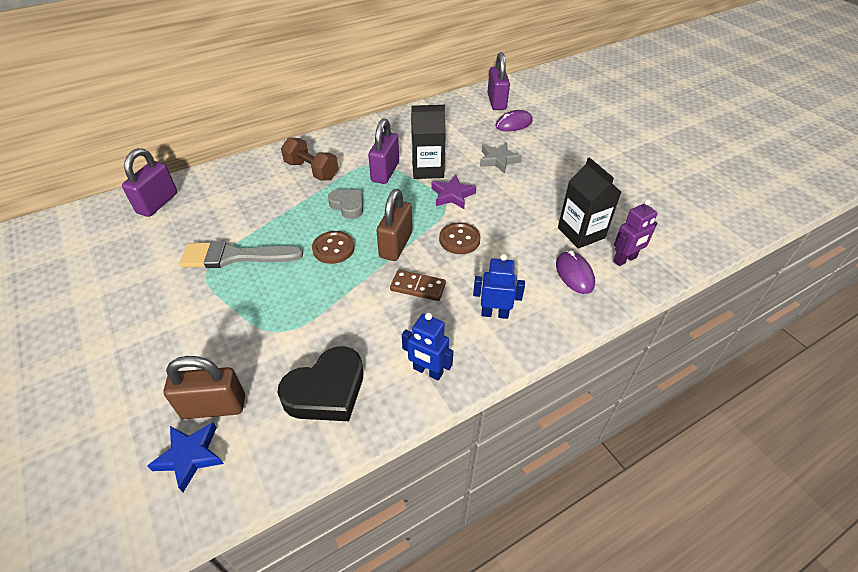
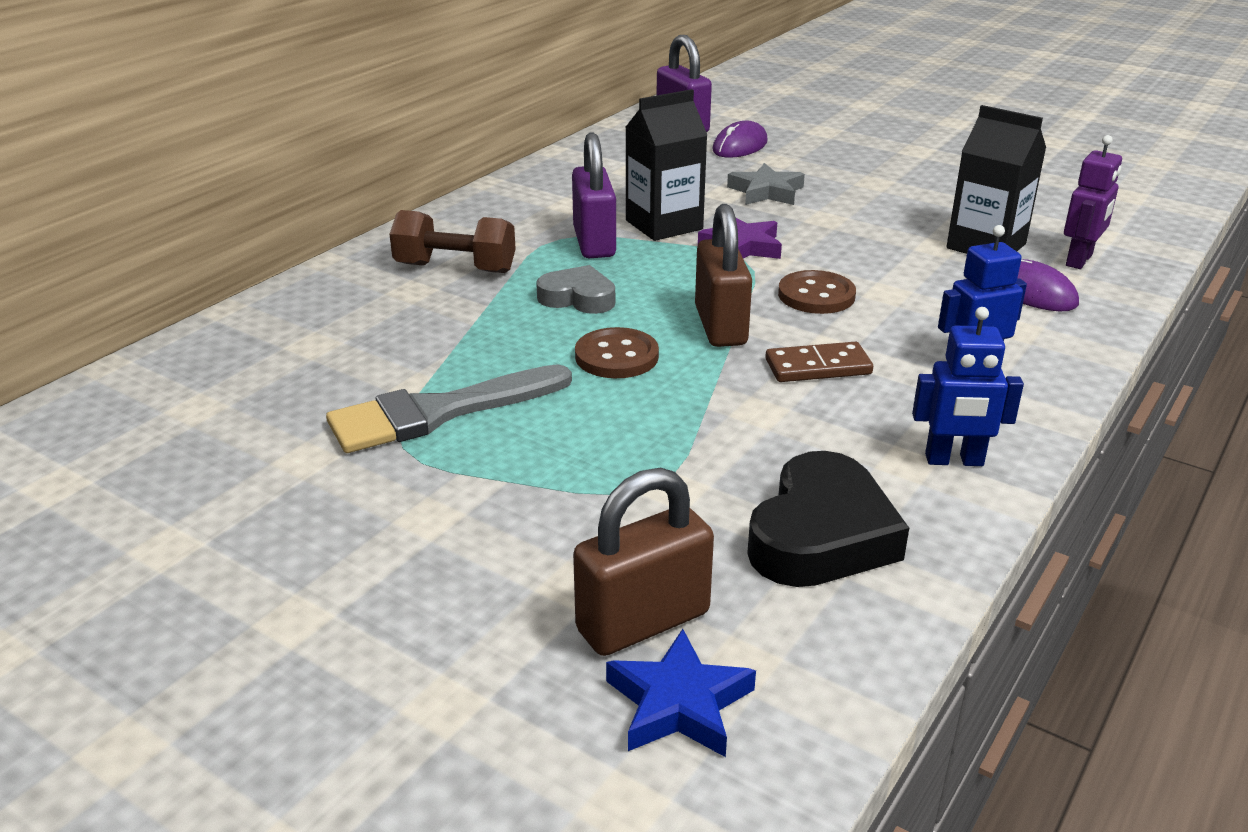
camera: 25 degrees left, 15 degrees down
purple padlock [122,148,177,217] -> none

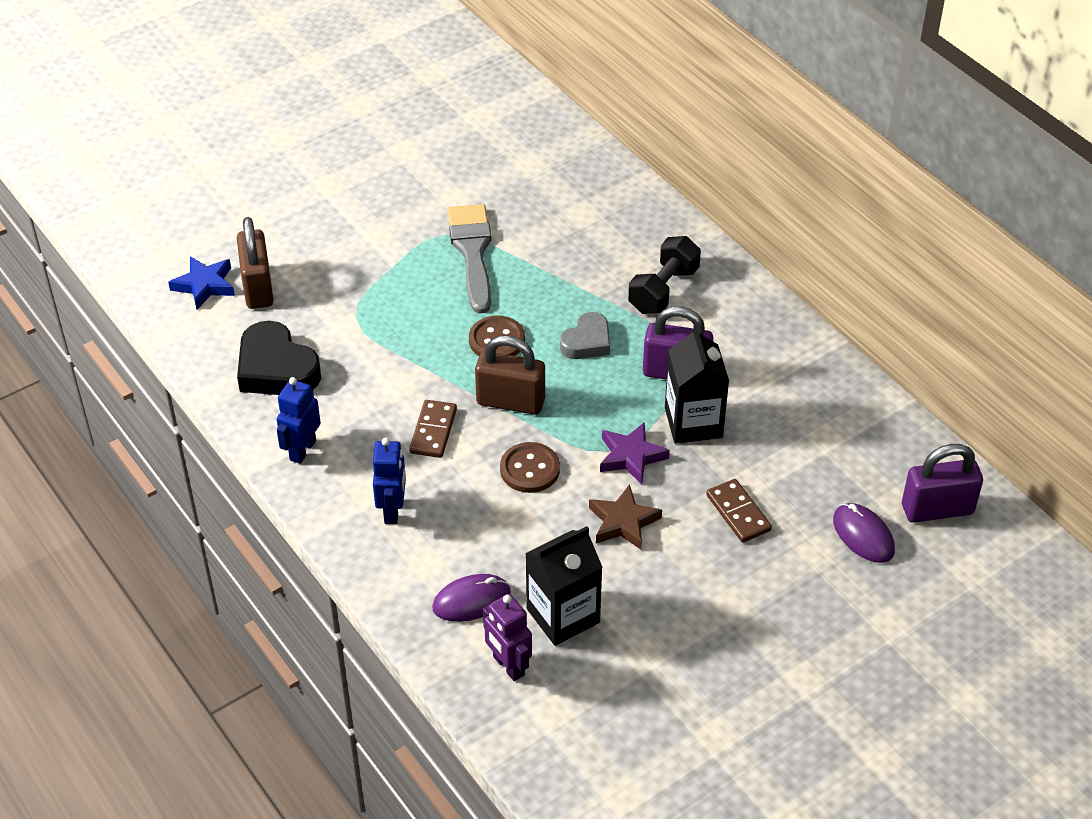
camera: 110 degrees right, 15 degrees up
brown dumbbell [390,210,516,273] -> black dumbbell [628,236,701,314]
grey star [727,163,805,205] -> brown domino [706,479,772,543]
none -> brown star [589,484,662,550]

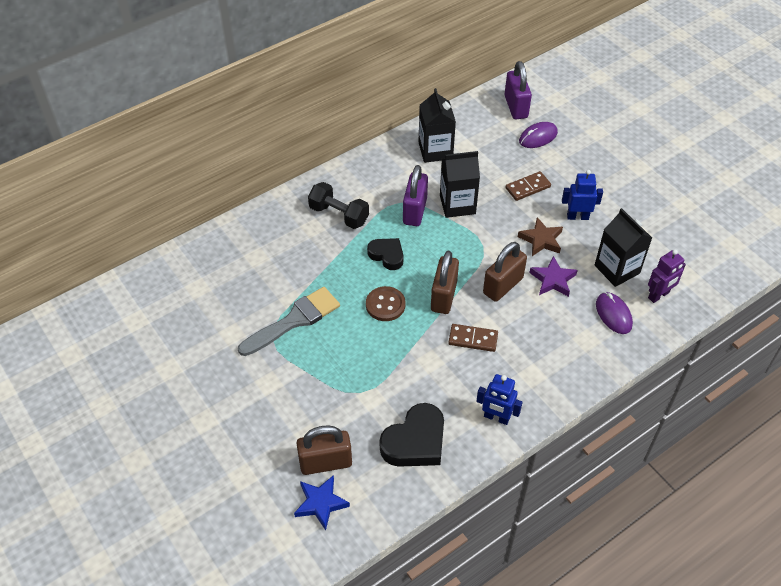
camera: 90 degrees left, 5 degrees up
blue robot [373,438,406,524] -> blue robot moved to [562,170,603,220]
grey brush [448,204,491,314] -> grey brush turned 150 degrees clockwise [238,287,340,356]
brown button [500,442,560,493] -> brown padlock [483,242,527,302]
grey heart [560,312,610,359] -> black heart [367,238,404,270]
purple star [600,422,670,485] -> purple star moved to [529,256,578,297]
none -> black carton [418,88,456,163]

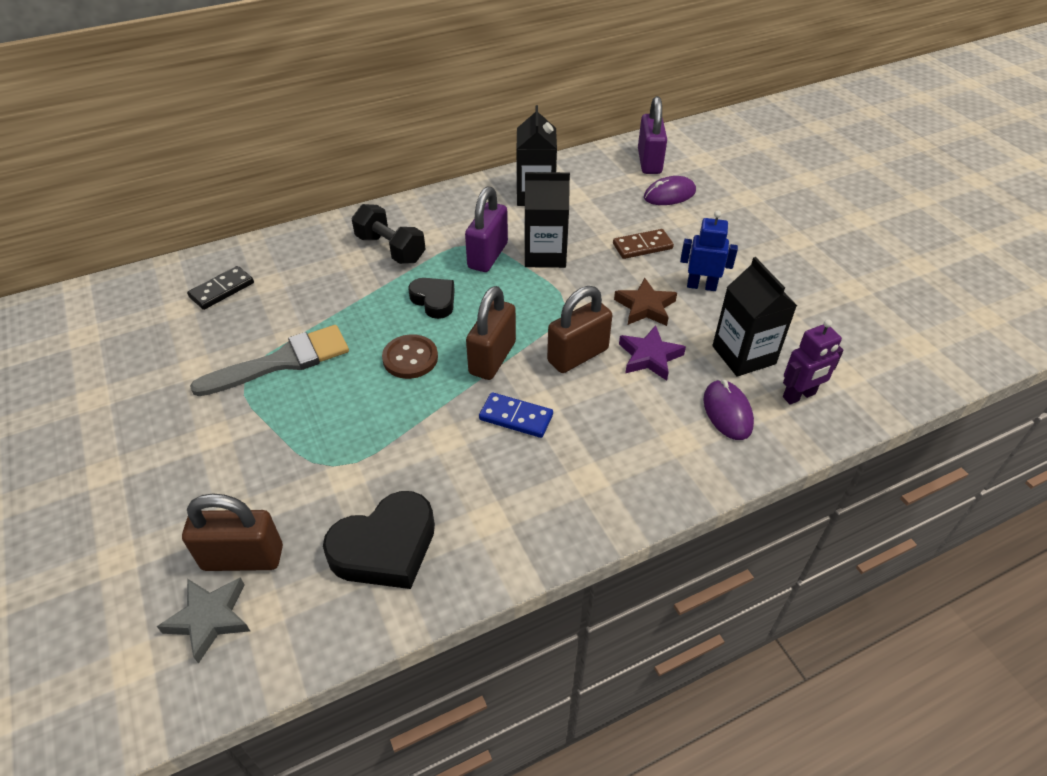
camera: 10 degrees right, 5 degrees down
blue star [294,475,350,530] -> grey star [157,577,250,664]
brown domino [449,324,498,352] -> blue domino [479,392,553,438]
blue robot [476,374,523,425] -> none
none -> black domino [187,266,254,310]

